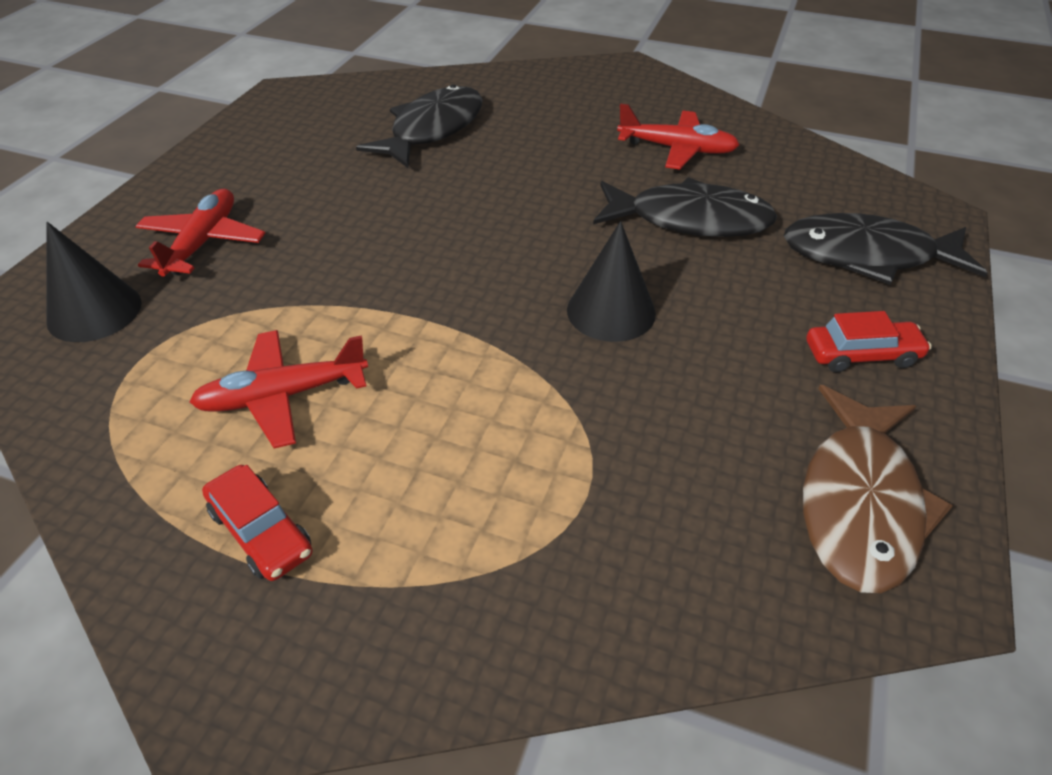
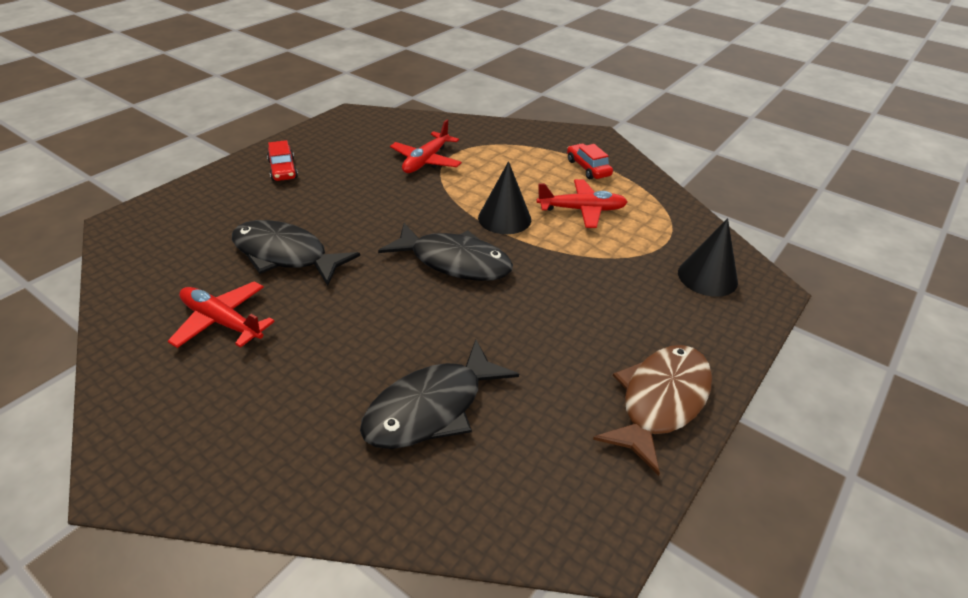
camera: 165 degrees left, 5 degrees down
red plane [135,189,265,277] -> red plane moved to [390,120,462,173]
black cone [567,221,656,342] -> black cone moved to [478,161,531,234]
black fish [784,213,988,285] -> black fish moved to [378,223,513,281]
brown fish [803,385,953,593] -> brown fish moved to [593,345,712,476]
red car [806,311,932,373] -> red car turned 120 degrees counterclockwise [267,140,298,181]

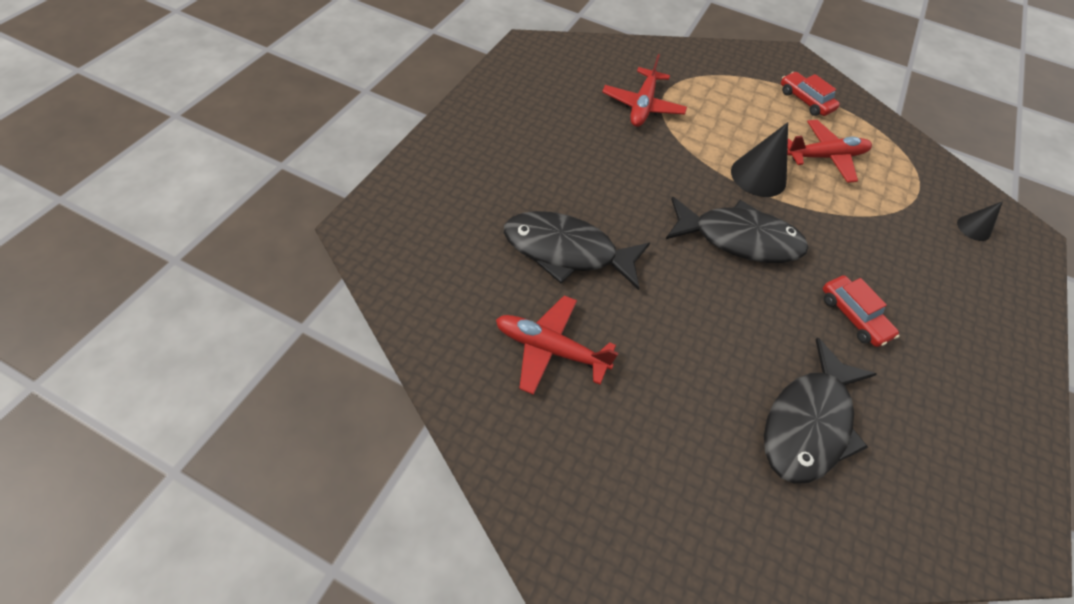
camera: 15 degrees left, 15 degrees up
red car [267,140,298,181] -> red car moved to [823,275,900,347]
brown fish [593,345,712,476] -> none
black cone [678,218,738,297] -> black cone [957,201,1003,241], size x0.57

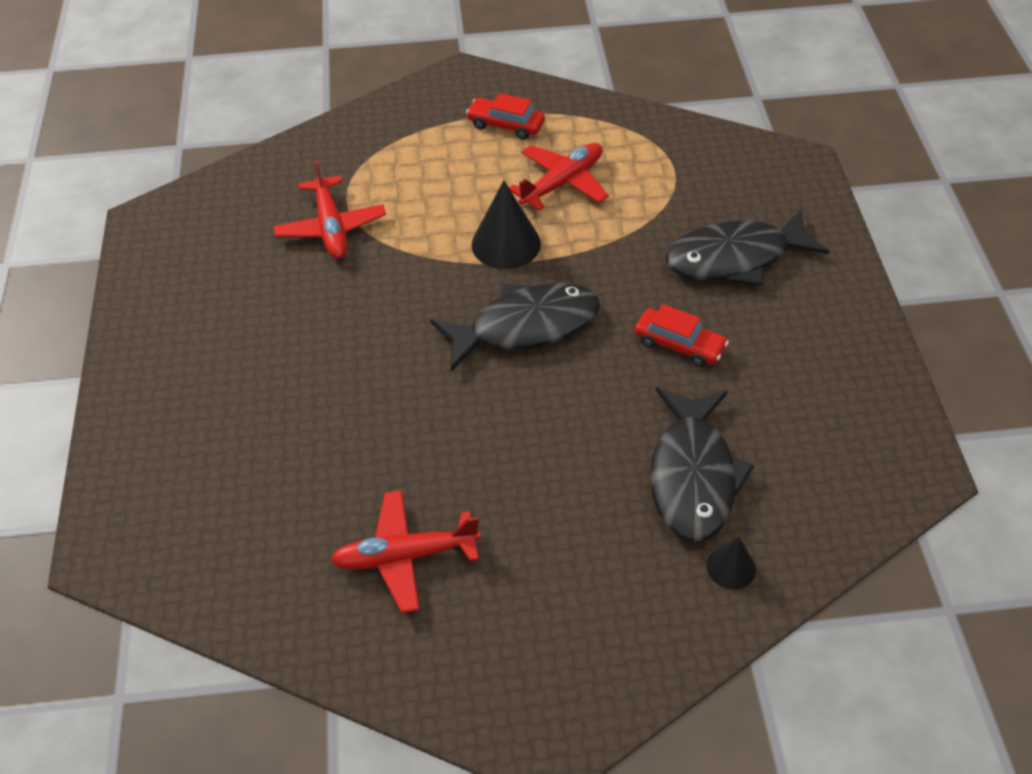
camera: 25 degrees left, 5 degrees down
black fish [504,211,650,290] -> black fish moved to [665,209,829,286]
black cone [957,201,1003,241] -> black cone moved to [707,537,756,590]

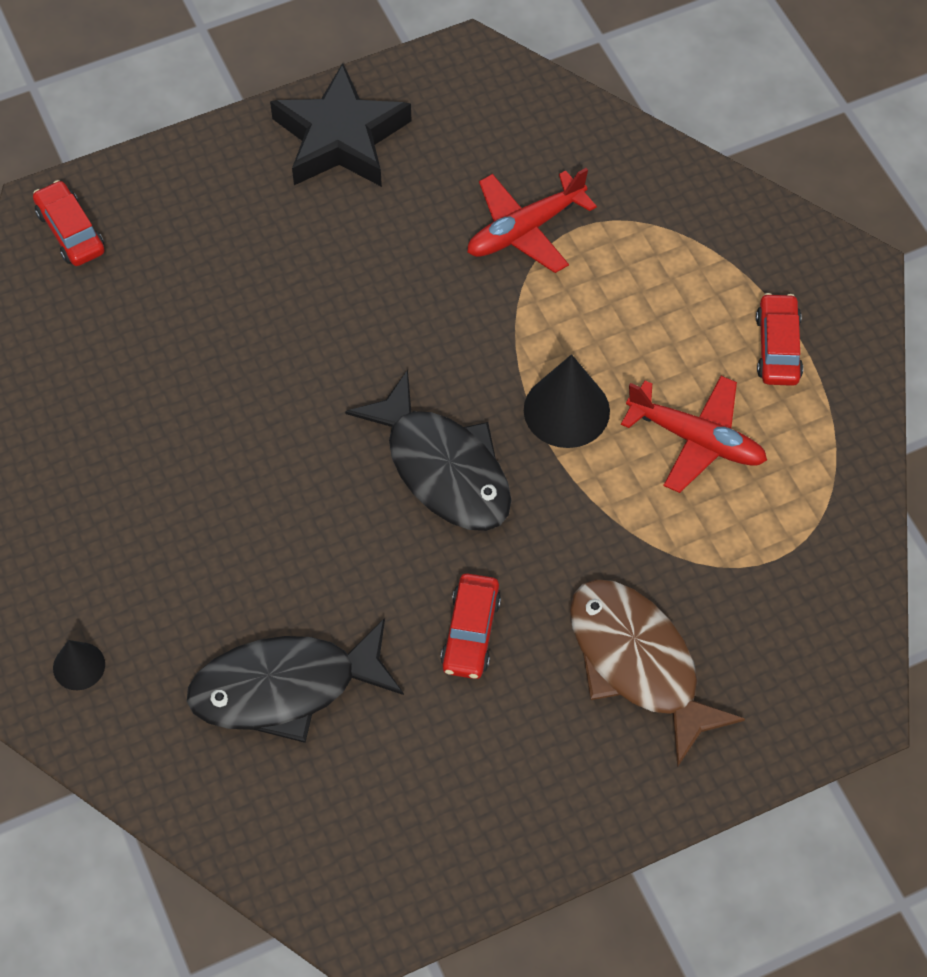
camera: 70 degrees right, 10 degrees up
red plane [331,490,480,613] -> none
black fish [665,209,829,286] -> brown fish [570,579,745,768]
black cone [707,537,756,590] -> black cone moved to [53,640,105,690]
none -> red car [33,180,105,266]
none -> black star [270,63,412,187]

